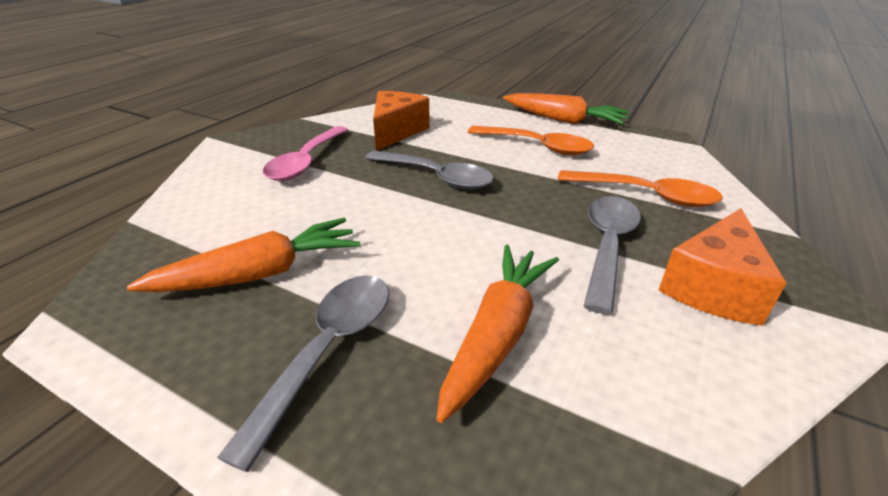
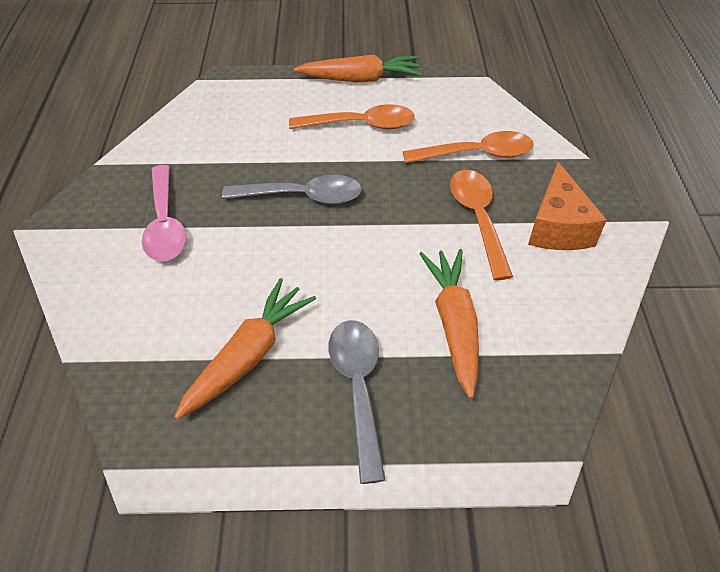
camera: 30 degrees left, 15 degrees up
orange cheese [373,91,430,151] -> none
grey spoon [584,196,641,314] -> orange spoon [450,170,513,280]

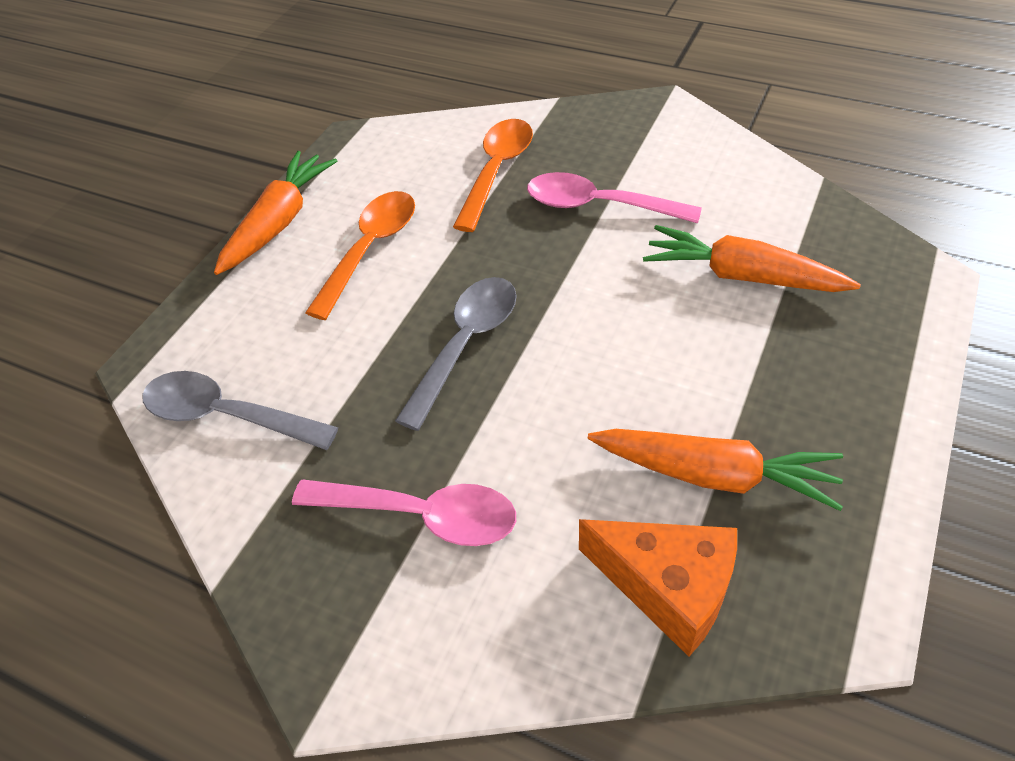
camera: 60 degrees left, 0 degrees up
orange carrot [174,278,316,419] -> orange carrot turned 135 degrees clockwise [588,429,843,511]
grey spoon [328,320,385,484] -> grey spoon moved to [142,371,339,450]
orange spoon [450,170,513,280] -> pink spoon [527,172,702,223]
orange cheese [528,162,607,250] -> orange cheese moved to [579,519,737,657]

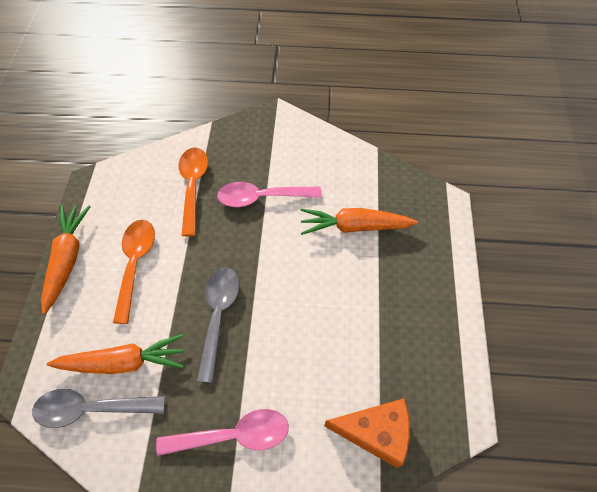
camera: 25 degrees left, 10 degrees up
orange carrot [588,429,843,511] -> orange carrot moved to [47,334,184,374]

